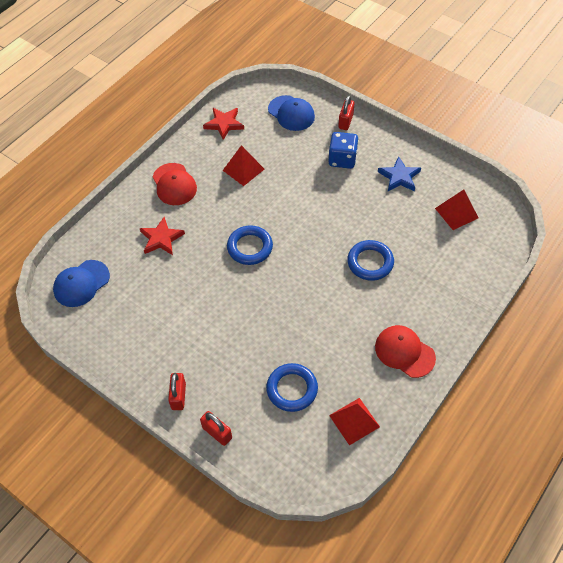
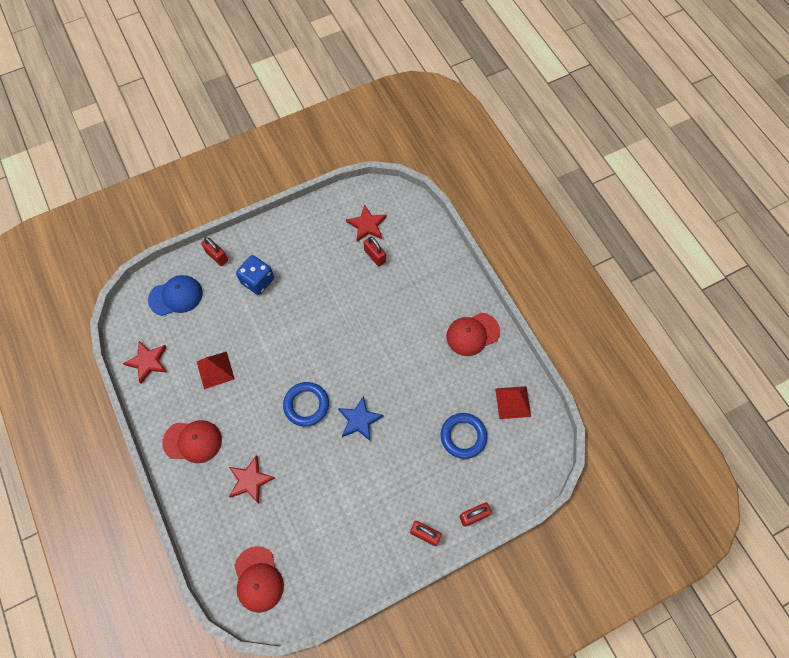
camera: 65 degrees left, 10 degrees up
blue cap [53,260,110,307] -> red cap [234,546,284,613]
blue ring [347,240,394,281] -> none
blue star [378,156,421,191] -> blue star moved to [338,396,384,441]
red pyramid [435,189,479,230] -> red star [346,204,387,242]
none -> red padlock [364,237,386,267]

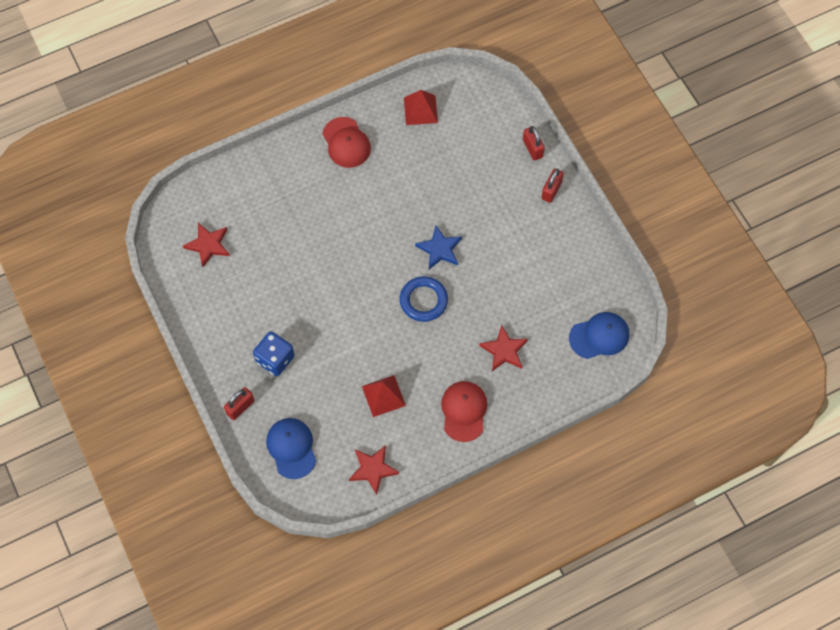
camera: 90 degrees left, 0 degrees up
red cap [234,546,284,613] -> blue cap [569,312,629,359]
red padlock [364,237,386,267] -> none
blue ring [441,413,487,459] -> none

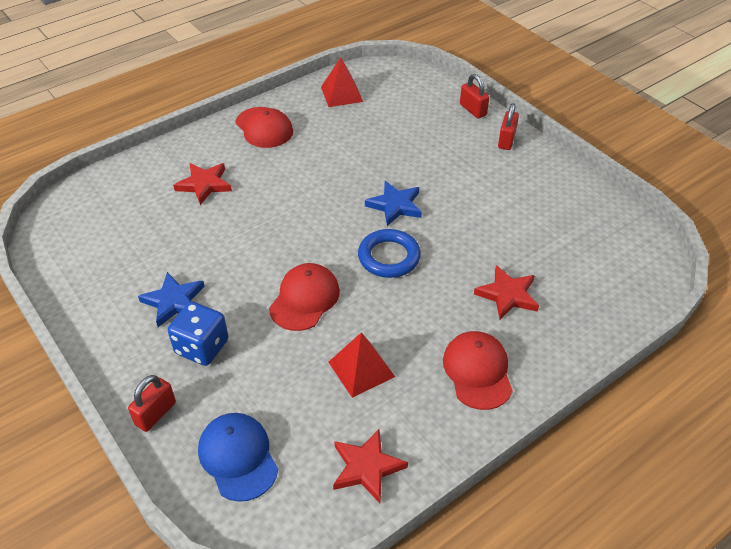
camera: 10 degrees left, 20 degrees down
red star [183,223,230,267] -> red star moved to [173,163,232,205]
blue cap [569,312,629,359] -> none
none -> blue star [138,272,205,327]
none -> red cap [269,263,340,331]

